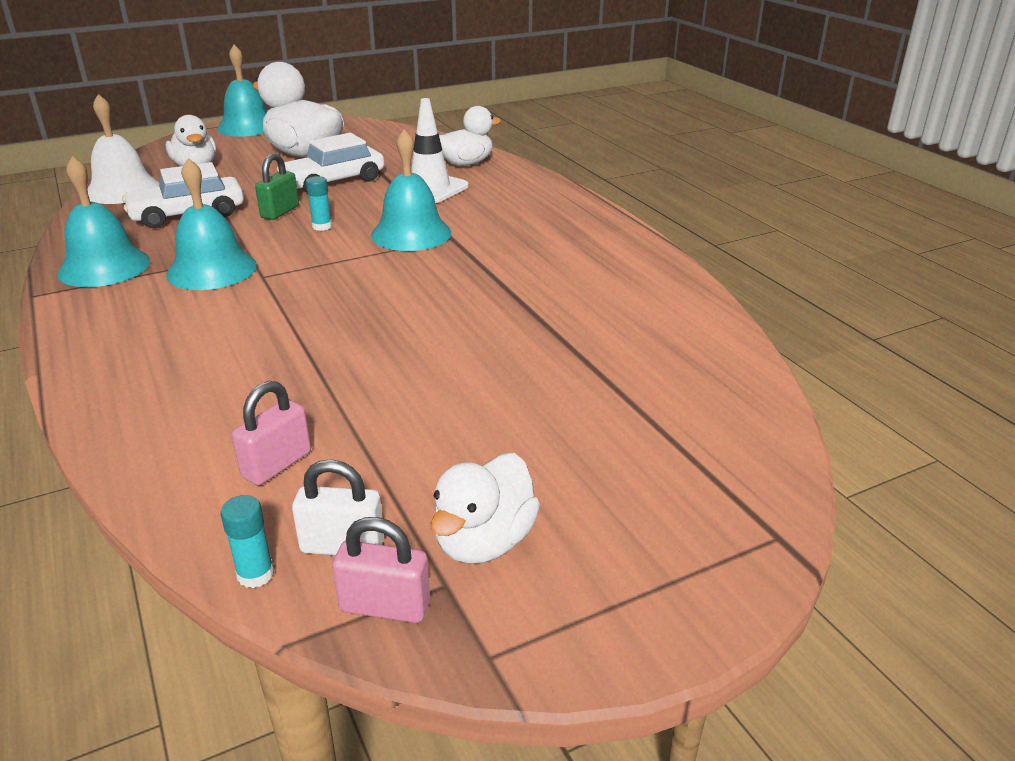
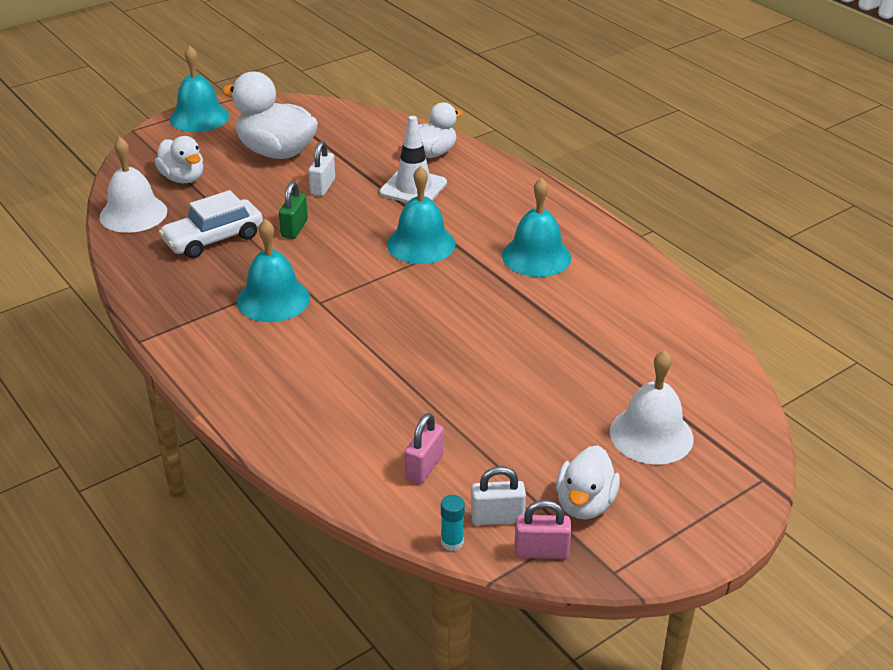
camera: 10 degrees left, 5 degrees up
turquoise bell [57,156,150,287] -> turquoise bell moved to [502,178,571,277]
white car [277,133,384,193] -> white padlock [308,141,335,196]
turquoise glue stick [306,176,332,231] -> none
none -> white bell [610,350,694,465]

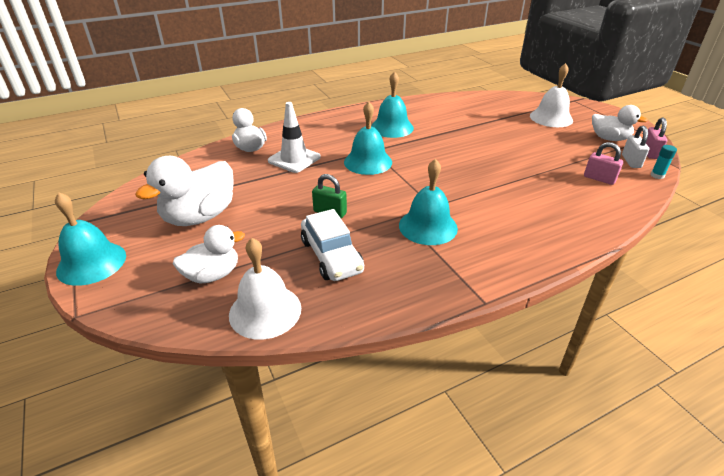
camera: 80 degrees left, 0 degrees up
white padlock [308,141,335,196] -> none

